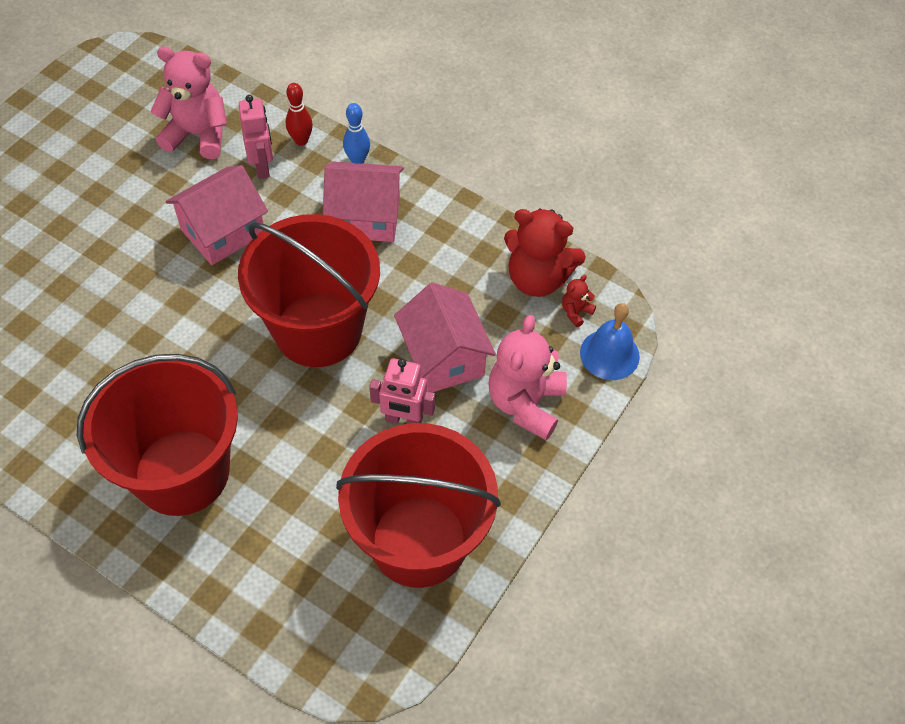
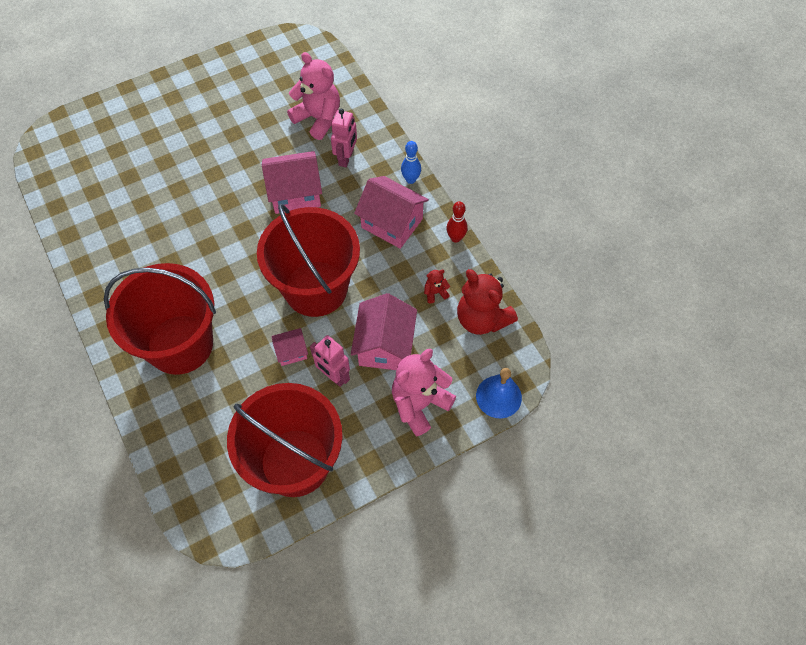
camera: 30 degrees right, 5 degrees up
red bowling pin [286,83,313,146] -> red bowling pin moved to [446,201,468,242]
red teddy bear [562,275,596,327] -> red teddy bear moved to [424,269,450,303]
none -> pink house [271,328,308,366]

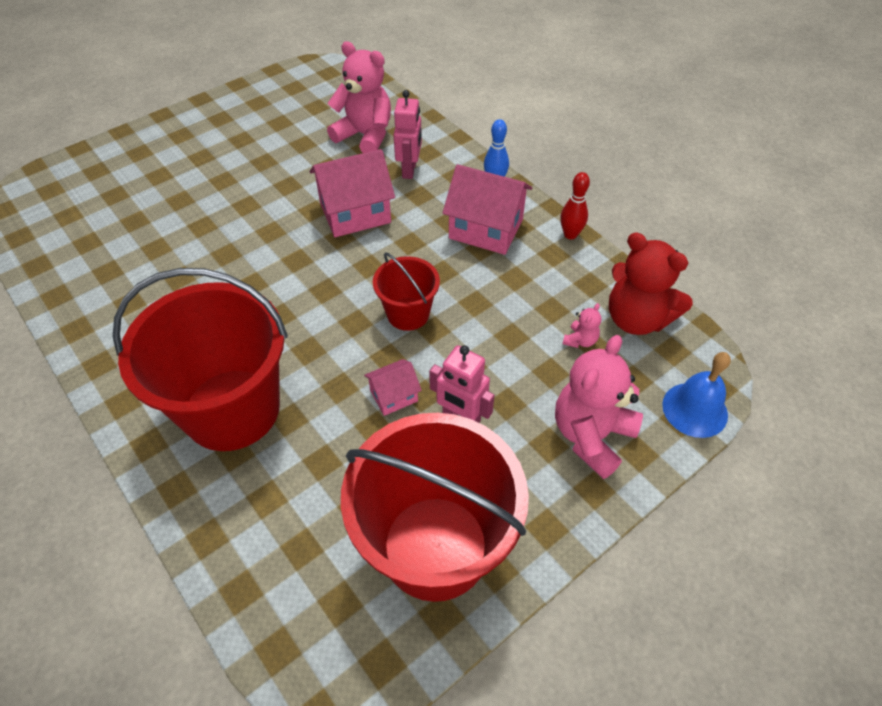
camera: 10 degrees left, 10 degrees down
red bucket [257,204,360,317] -> red bucket [373,252,440,331], size x0.49
pink house [351,293,417,370] -> none
red teddy bear [424,269,450,303] -> none
none -> pink teddy bear [563,303,601,348]

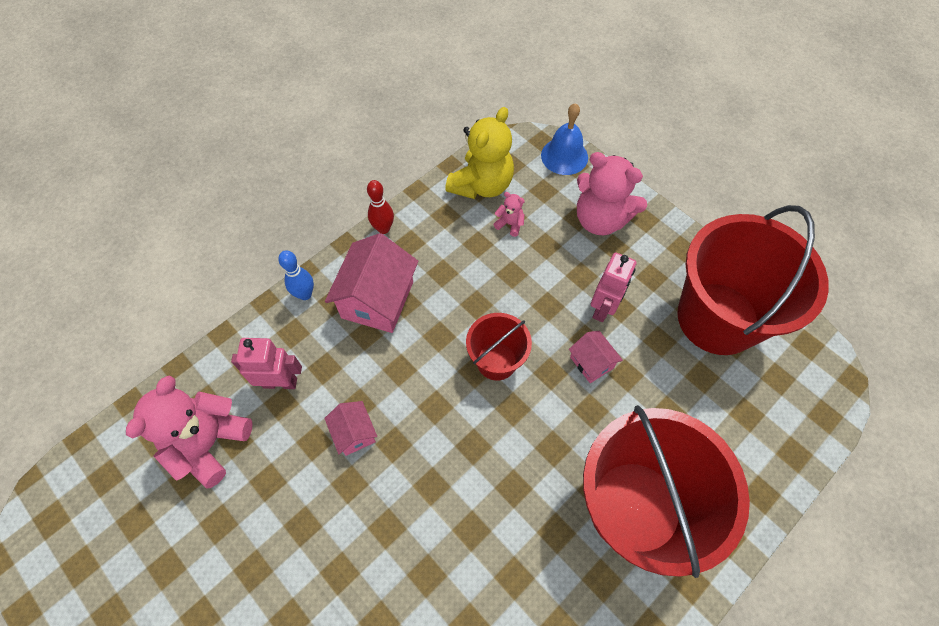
camera: 95 degrees left, 10 degrees up
pink house [310,149,395,237] -> pink house [324,401,377,456], size x0.52
red teddy bear [609,233,693,335] -> yellow teddy bear [445,107,514,199]

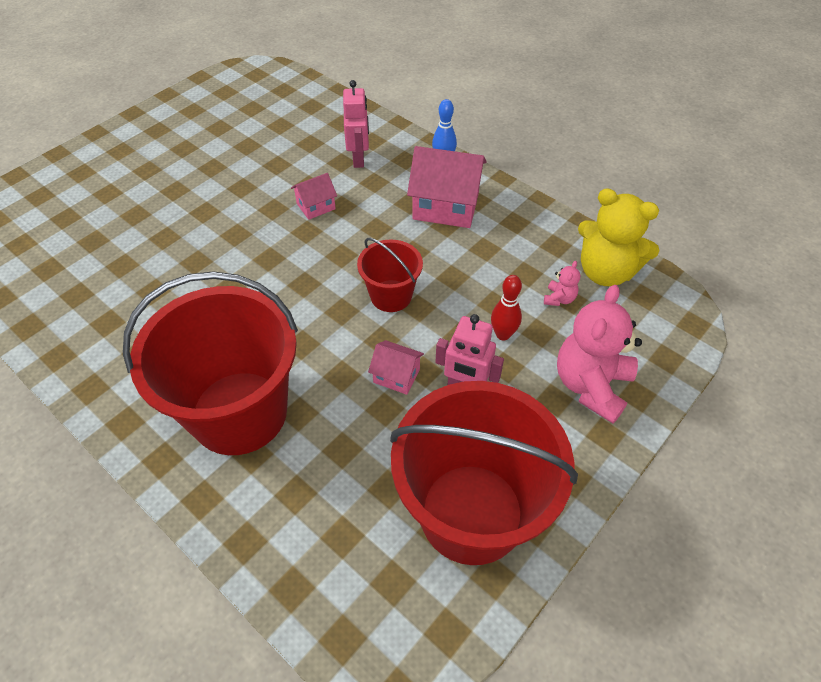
camera: 85 degrees right, 10 degrees down
pink teddy bear [126,376,253,489] -> none
red bowling pin [367,180,394,234] -> red bowling pin moved to [491,275,522,340]
blue bell [541,103,588,175] -> none
pink house [569,331,623,383] -> pink house turned 60 degrees clockwise [368,340,424,395]

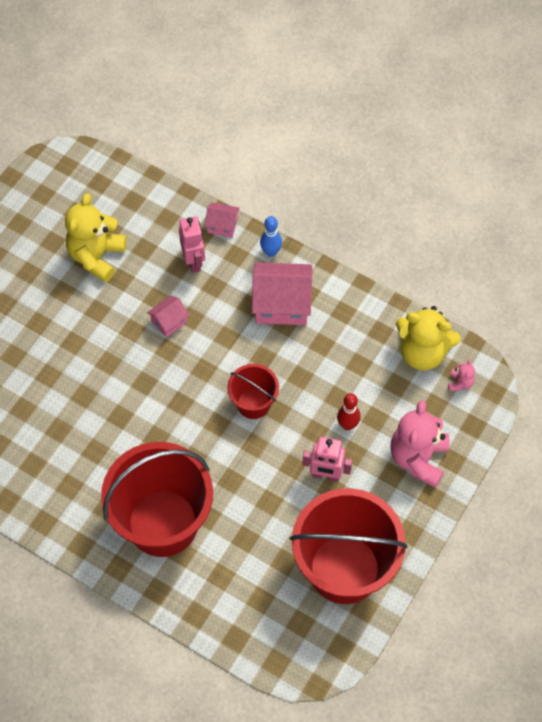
camera: 10 degrees left, 10 degrees up
pink house [368,340,424,395] -> pink house moved to [205,202,240,238]
pink teddy bear [544,261,580,306] -> pink teddy bear moved to [448,359,475,391]
none -> yellow teddy bear [65,193,127,283]

